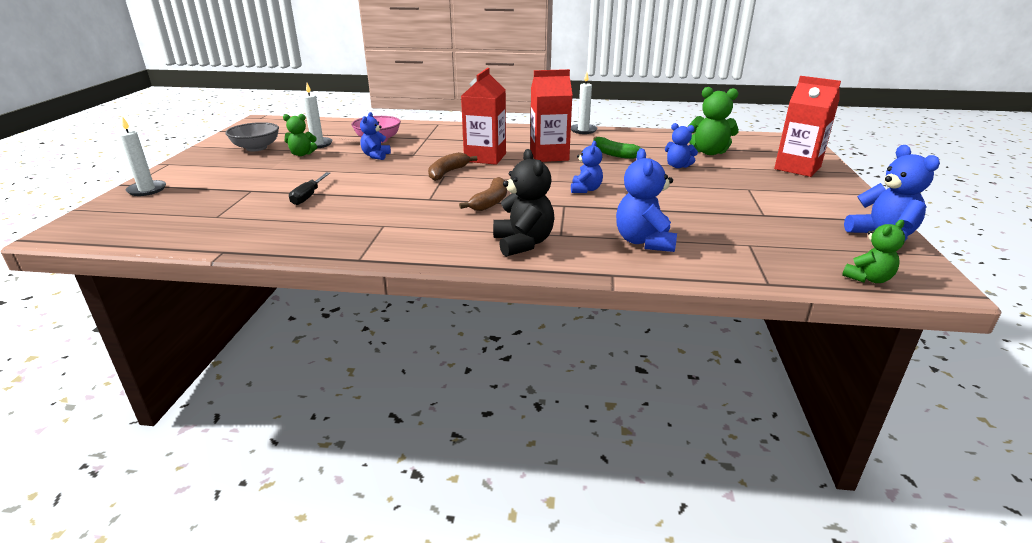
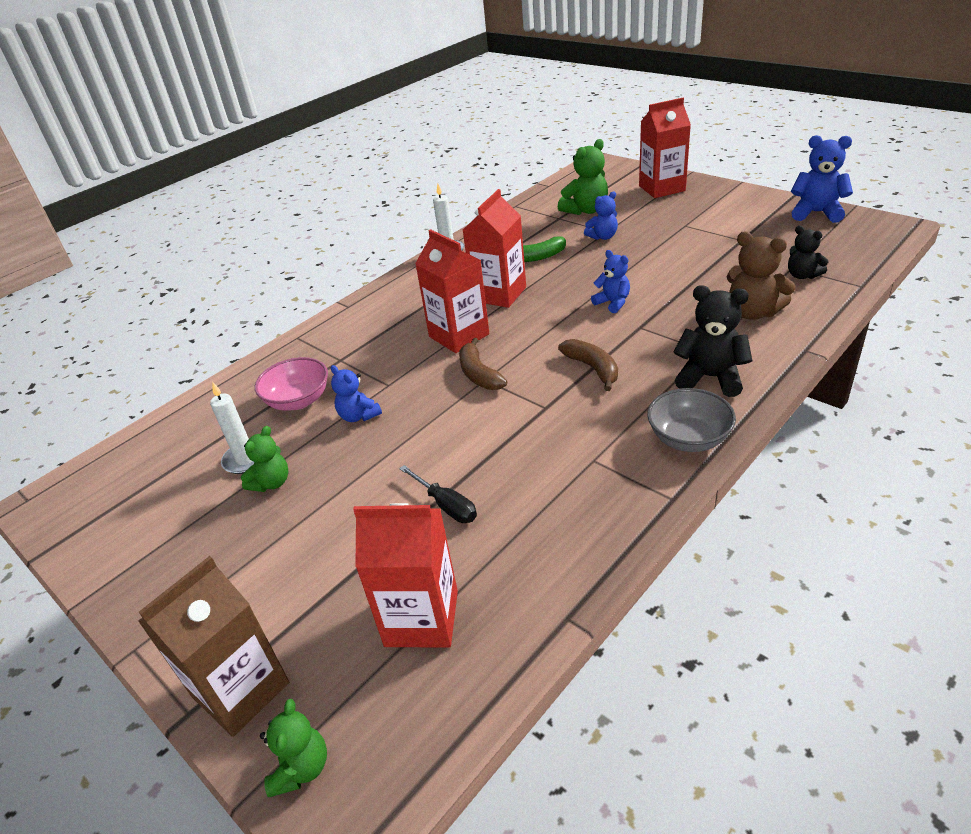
camera: 50 degrees left, 10 degrees up
white candle [119,116,166,196] -> brown carton [138,556,289,737]
grey bowl [226,122,279,151] -> grey bowl moved to [647,388,736,452]
blue teddy bear [616,149,677,252] -> brown teddy bear [727,232,796,320]
green teddy bear [842,220,905,283] -> green teddy bear moved to [260,699,327,797]
none -> red carton [353,503,458,648]
none -> black teddy bear [788,226,828,279]

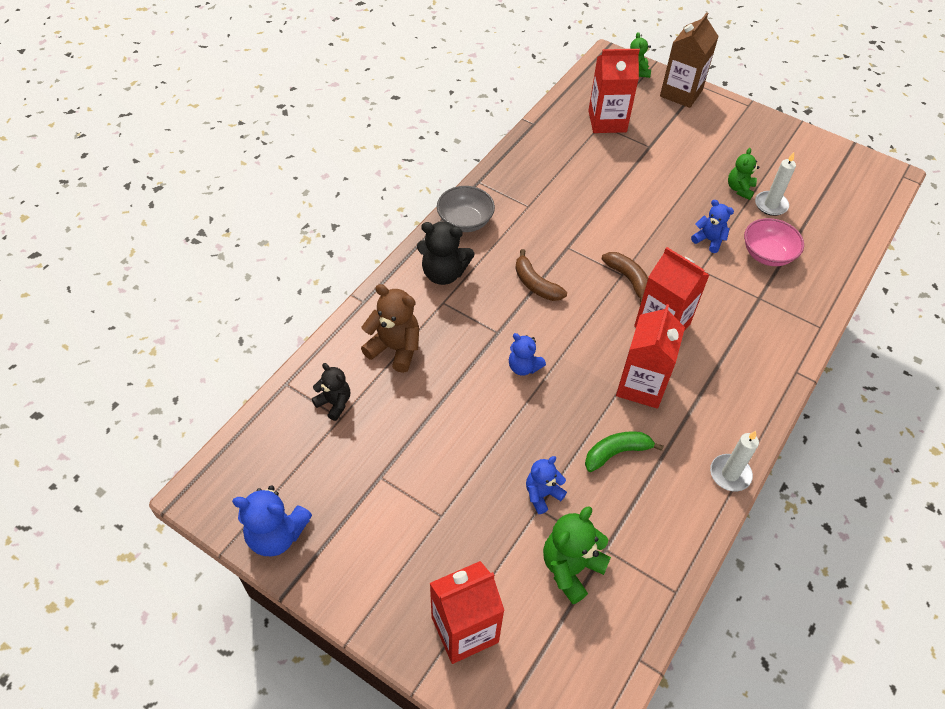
camera: 165 degrees right, 15 degrees up
black screwdriver [399,465,477,523] -> none

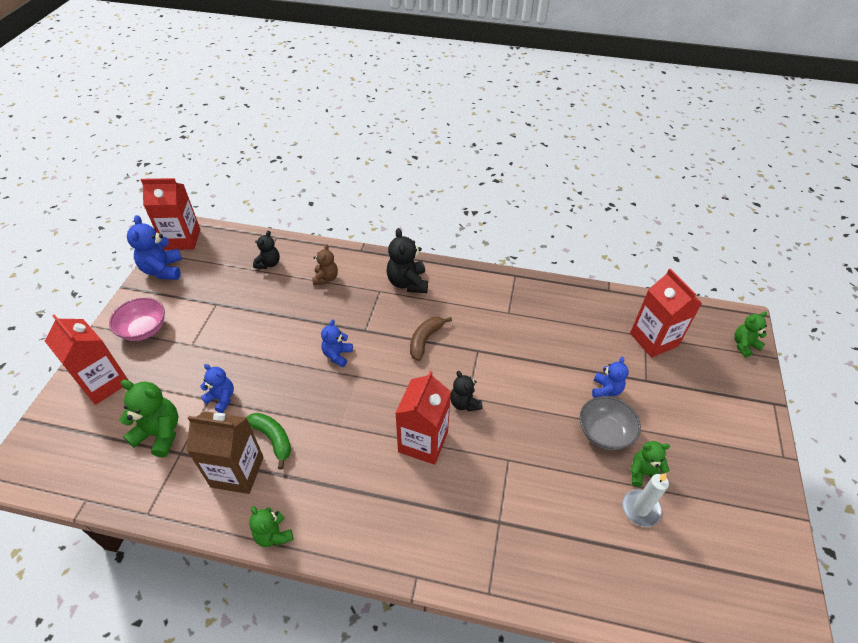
camera: 70 degrees right, 5 degrees down
brown teddy bear [361,284,419,373] -> brown teddy bear [312,244,338,285], size x0.63
grey bowl [437,186,495,232] -> grey bowl moved to [580,396,641,450]
brown banana [602,252,648,305] -> black teddy bear [450,371,483,411]
red carton [616,304,685,409] -> red carton moved to [141,178,200,250]
brown carton [660,12,719,108] -> brown carton moved to [186,411,264,494]
blue teddy bear [691,200,734,253] -> blue teddy bear moved to [592,357,629,398]
white candle [710,431,759,491] -> green teddy bear [249,506,294,547]
pink bowl [744,218,804,266] -> pink bowl moved to [109,297,165,341]

